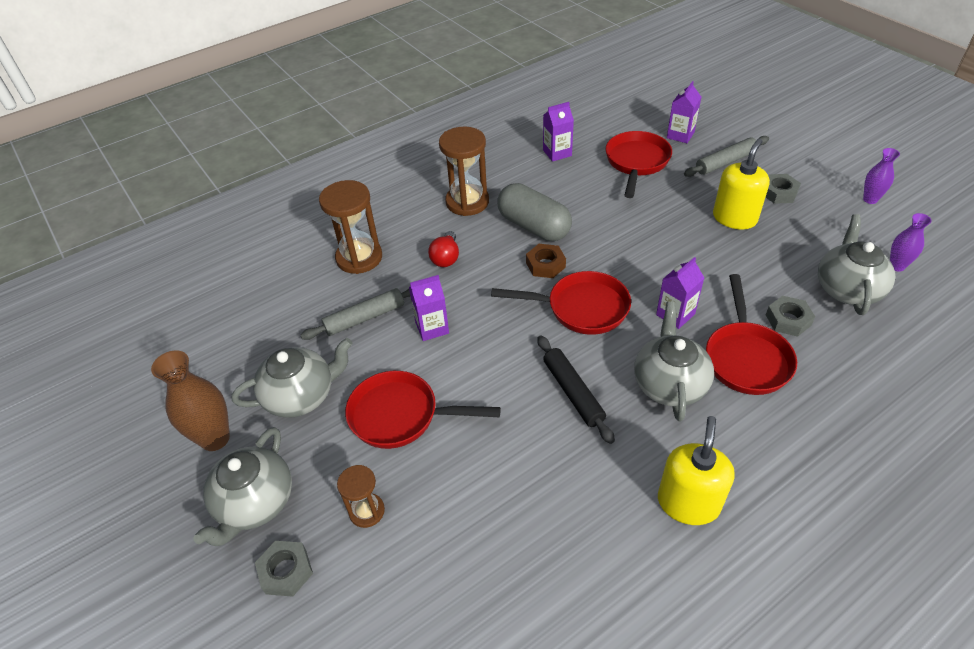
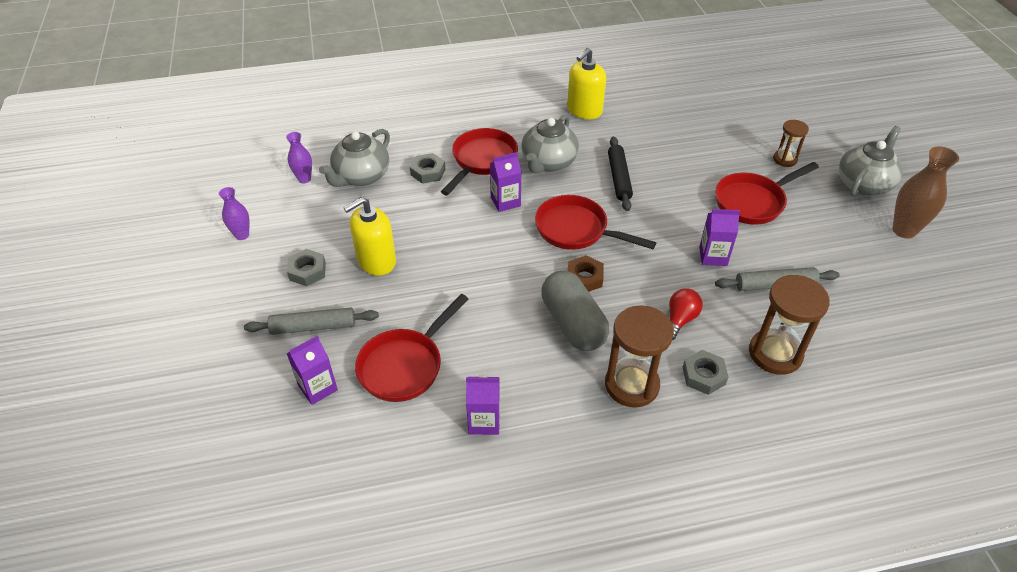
camera: 160 degrees left, 0 degrees up
grey teapot [232,338,352,418] -> none
grey nut [255,541,313,597] -> grey nut moved to [683,350,729,395]
red pan [345,371,501,449] -> red pan turned 120 degrees clockwise [715,162,819,225]

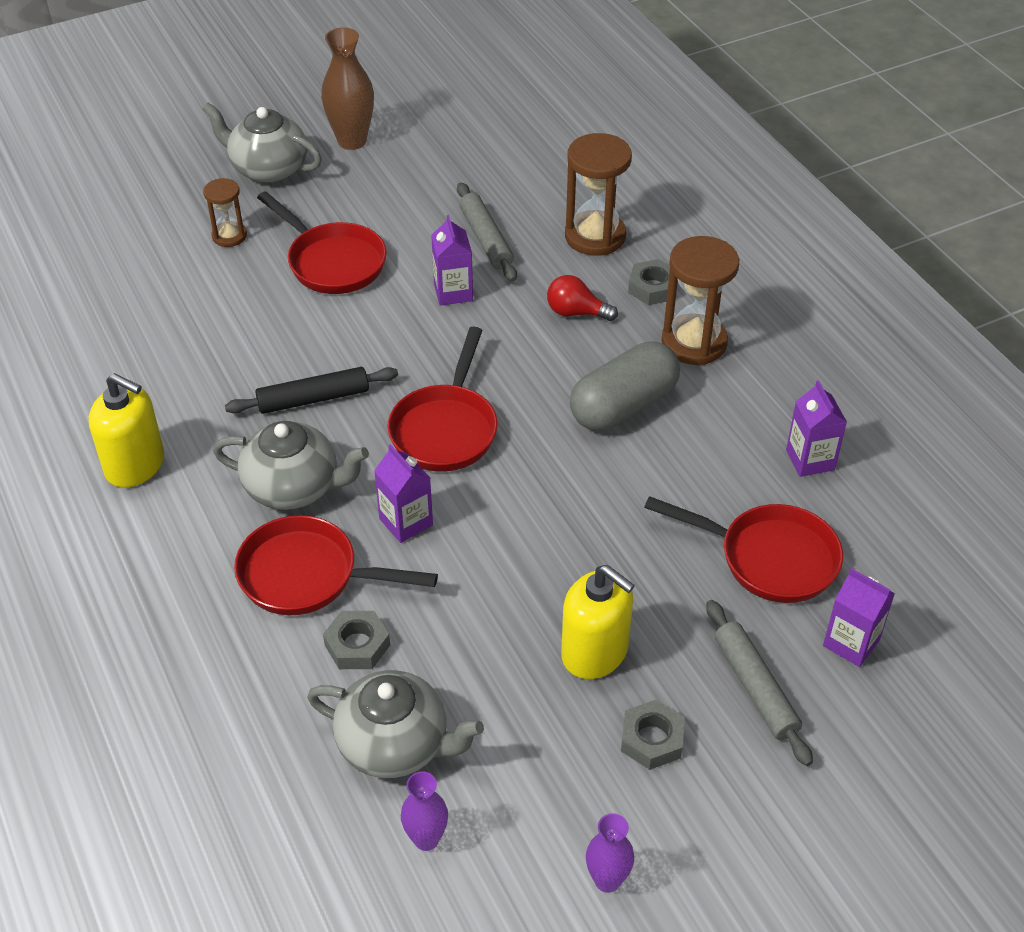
camera: 105 degrees left, 0 degrees up
brown nut [568,255,604,292] -> none

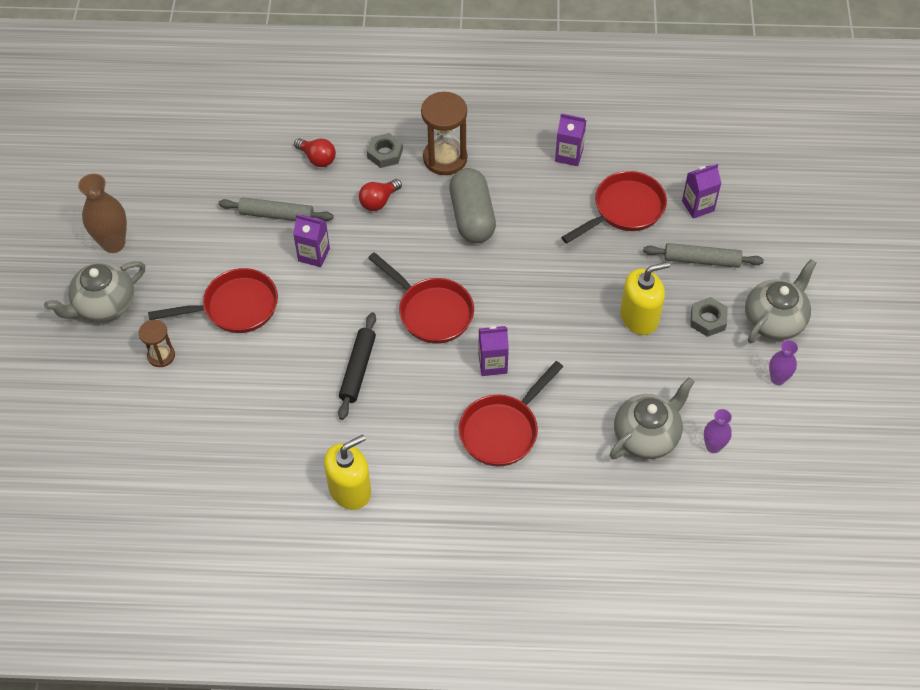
camera: 60 degrees left, 10 degrees up
grey teapot [213,421,369,510] -> grey teapot moved to [745,259,817,343]
grey nut [323,611,390,669] -> none
brown hourglass [565,133,632,256] -> red light bulb [294,138,336,167]

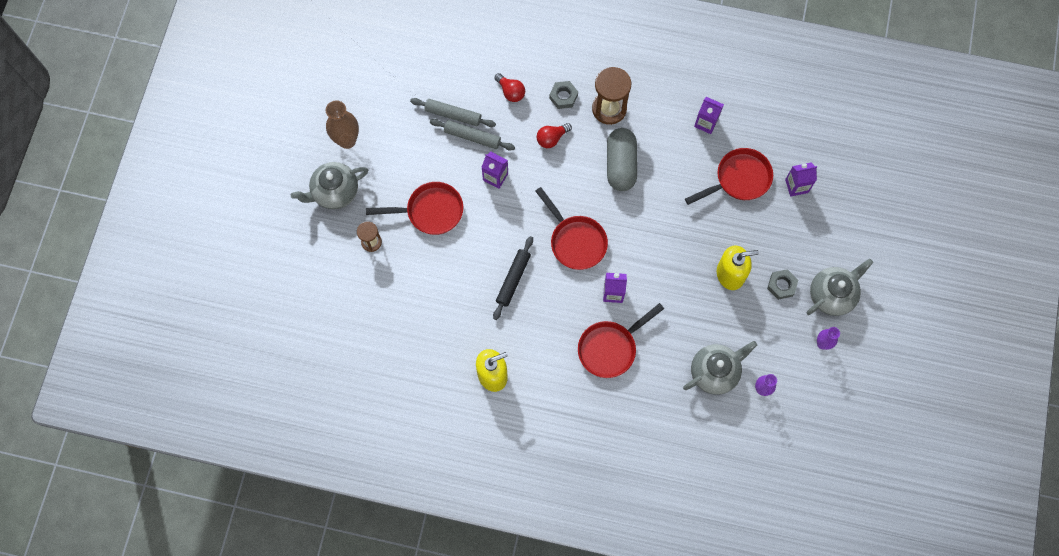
camera: 10 degrees right, 15 degrees up
grey rolling pin [643,243,764,268] -> grey rolling pin moved to [410,98,496,127]

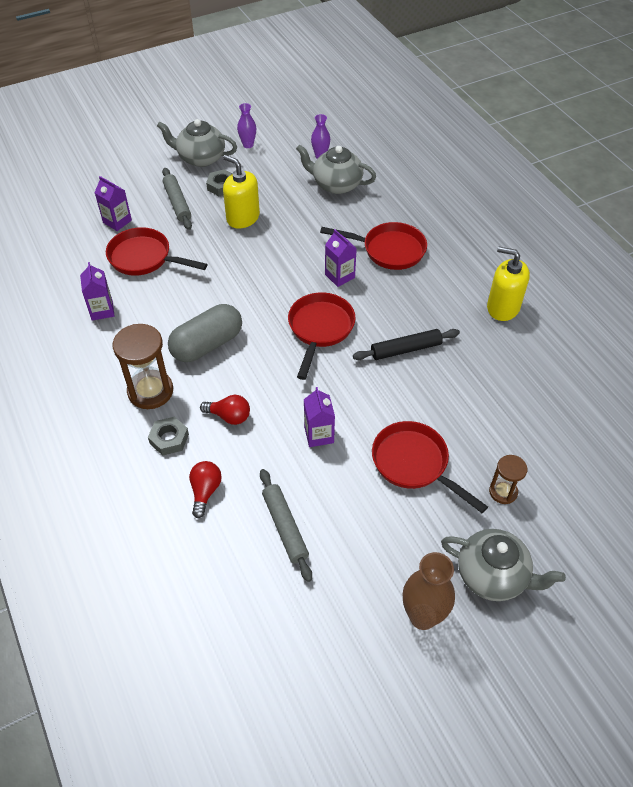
camera: 130 degrees left, 20 degrees down
grey rolling pin [430,119,515,151] -> grey rolling pin moved to [162,168,192,230]

